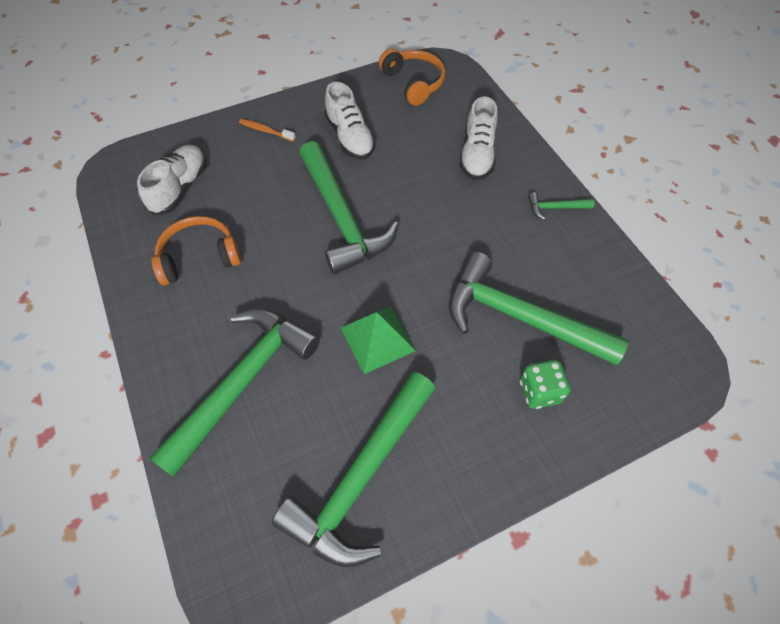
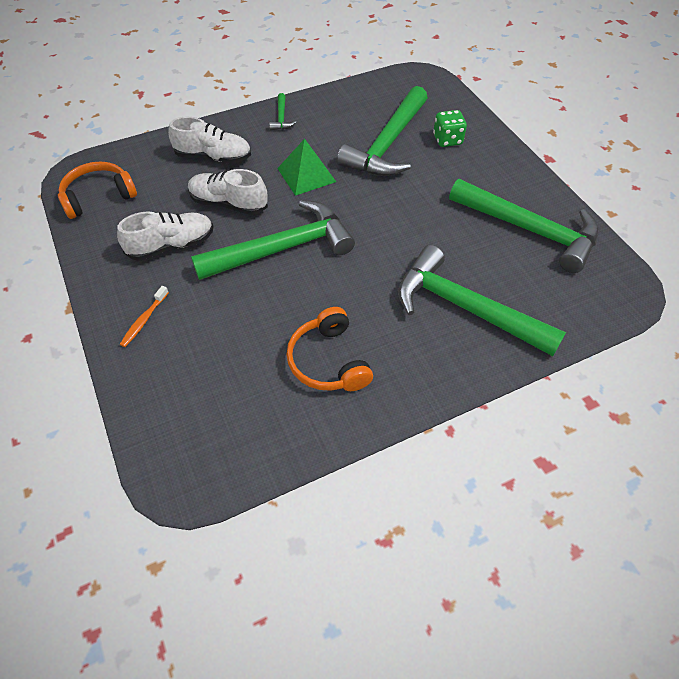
camera: 90 degrees left, 5 degrees down
white shoe [137,145,206,216] -> white shoe moved to [188,169,268,215]
green pyramid [341,307,416,374] -> green pyramid moved to [277,139,336,196]

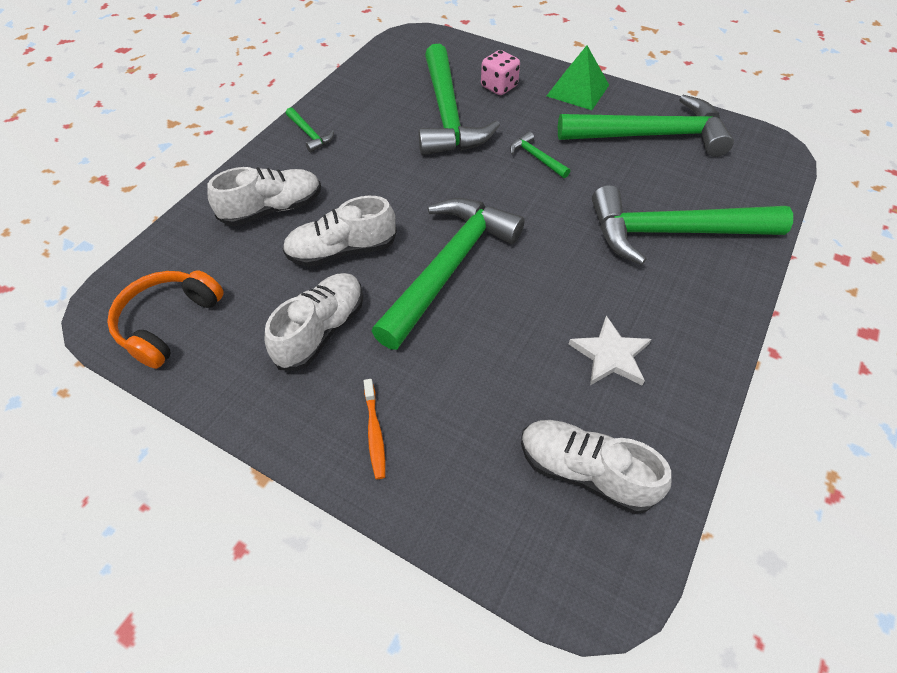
camera: 35 degrees left, 0 degrees up
green pyramid [277,139,336,196] -> green pyramid moved to [547,46,609,110]
orange headphones [286,307,373,391] -> white star [568,316,651,385]
green dice [433,110,467,147] -> pink dice [481,50,520,95]
none -> green hammer [510,131,570,178]
none -> white shoe [521,420,672,514]

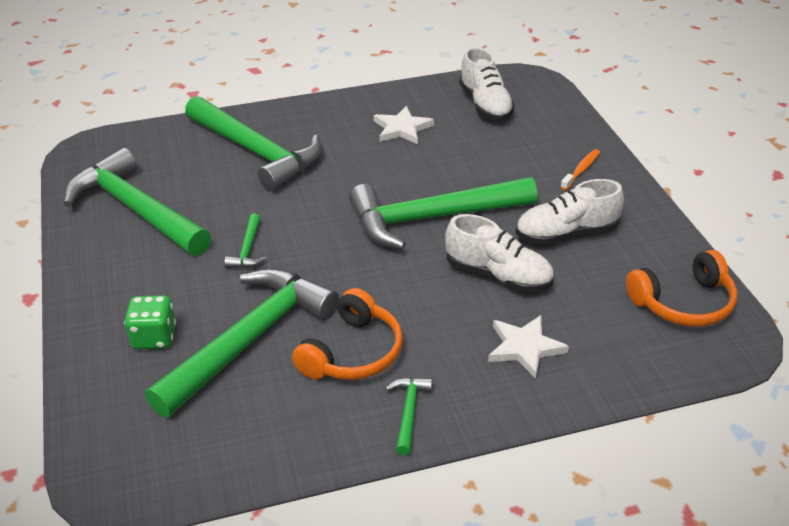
camera: 135 degrees left, 15 degrees down
white shoe [207,167,321,226] -> white star [488,315,569,379]
pink dice [481,50,520,95] -> green dice [124,295,176,349]
green pyramid [547,46,609,110] -> none
none -> orange headphones [292,288,403,380]

